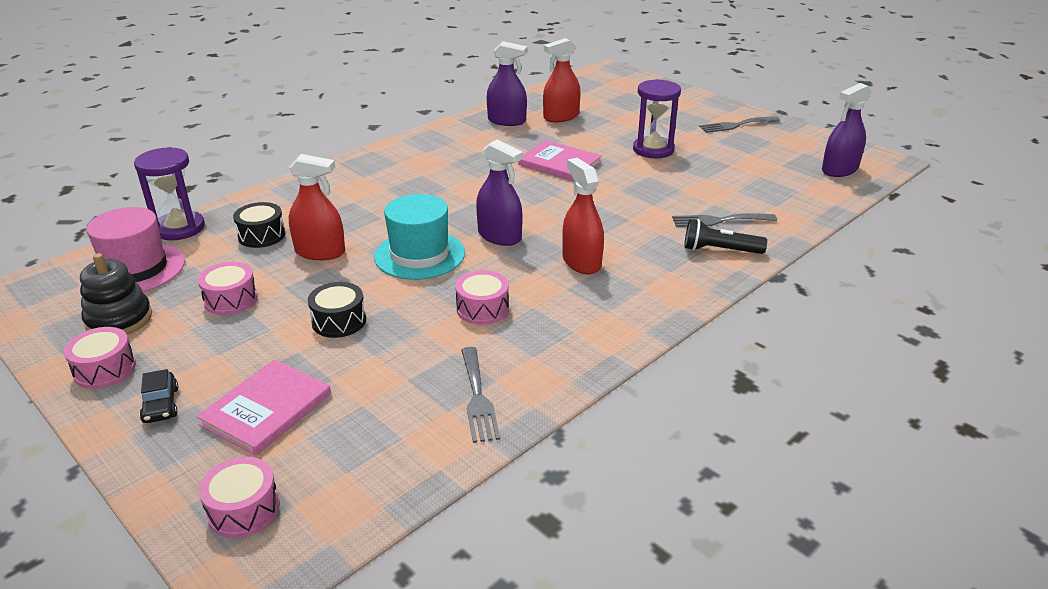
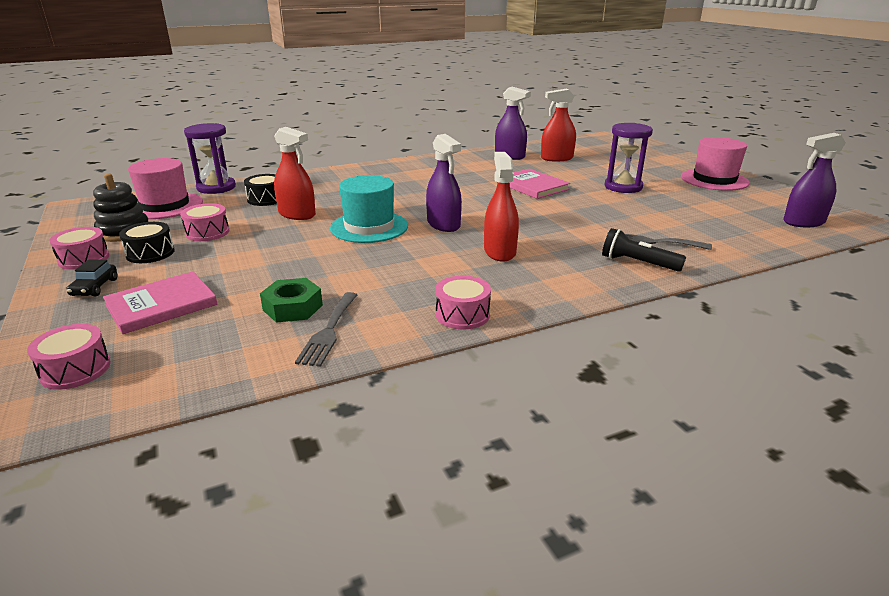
camera: 20 degrees right, 5 degrees down
black drum [308,282,366,338] -> black drum moved to [119,222,175,263]
pink drum [455,270,509,325] -> pink drum moved to [436,276,491,329]
grey fork [699,116,780,133] -> pink hat [681,137,750,191]
none -> green nut [260,278,323,323]

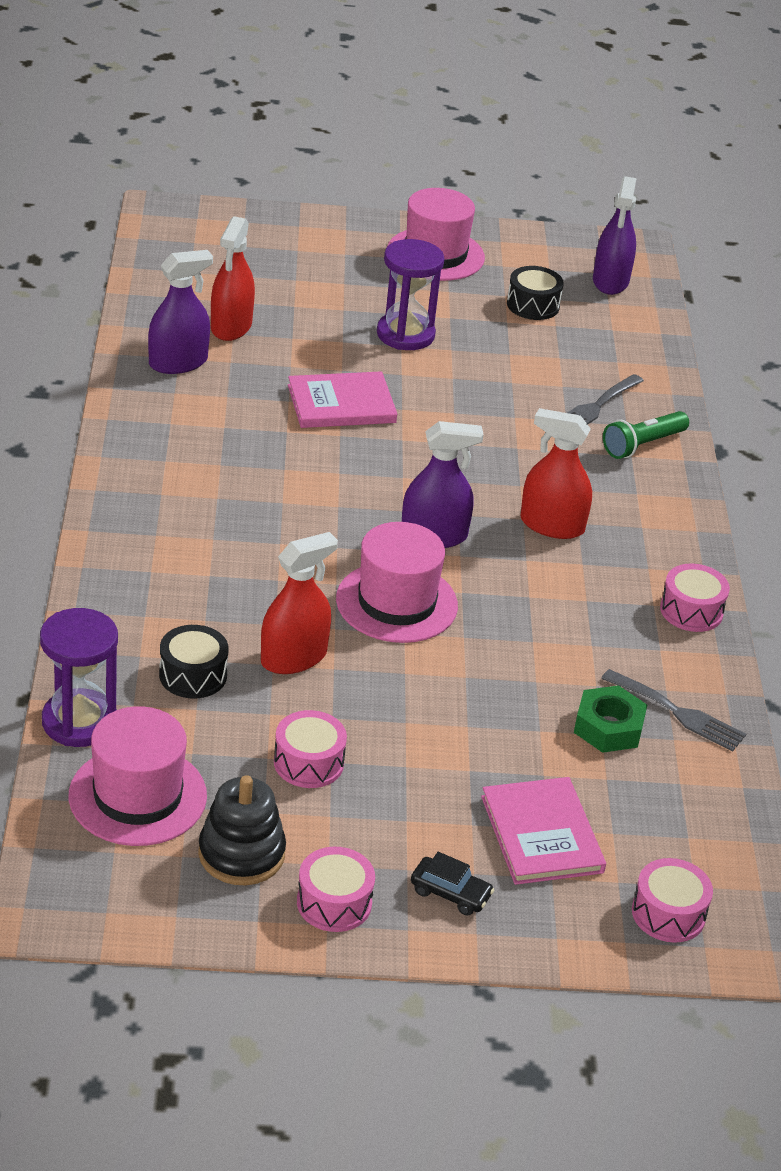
camera: 70 degrees left, 10 degrees up
black drum [119,222,175,263] -> black drum moved to [507,266,564,320]
turquoise hat [330,175,408,243] -> pink hat [336,522,458,643]
black flashlight [602,228,686,272] -> green flashlight [603,411,689,459]

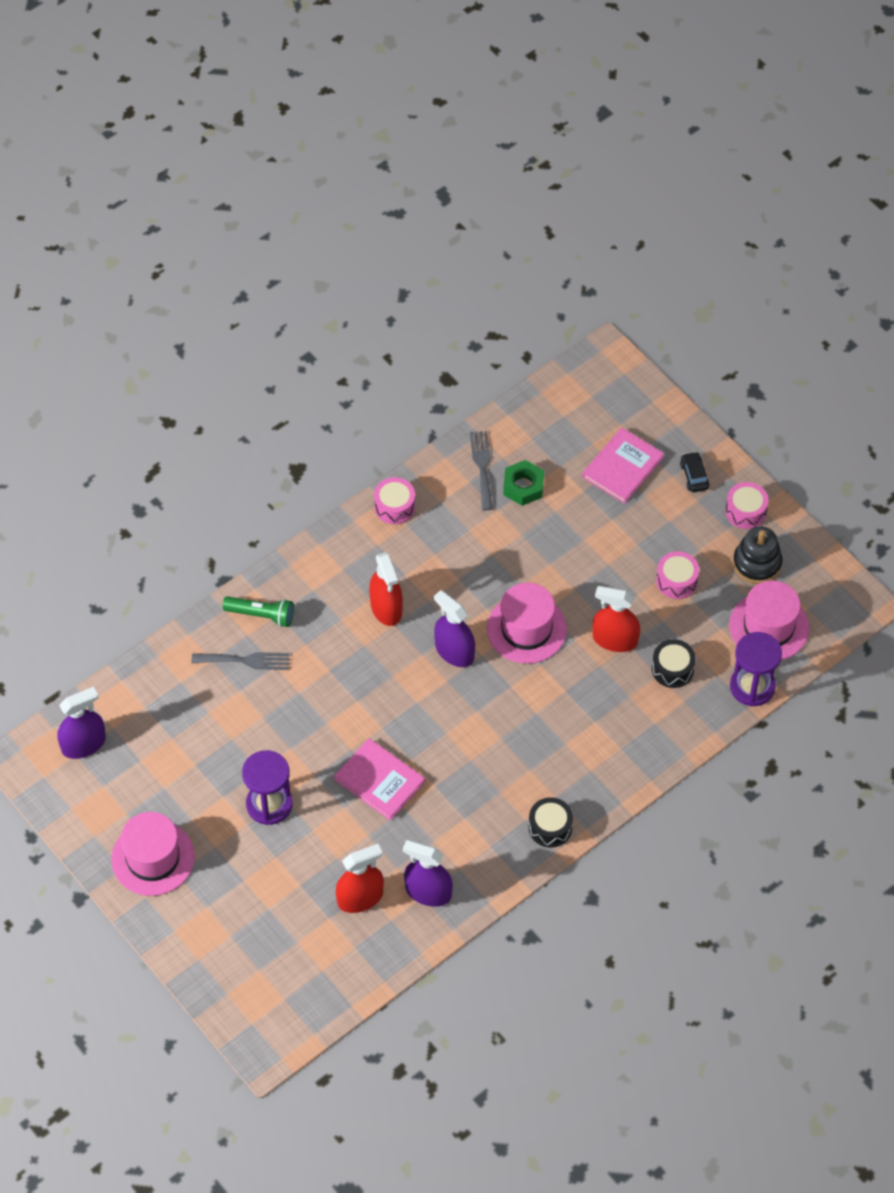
camera: 125 degrees left, 20 degrees up
black drum [507,266,564,320] -> black drum moved to [529,797,573,847]
pink drum [632,858,713,943] -> none

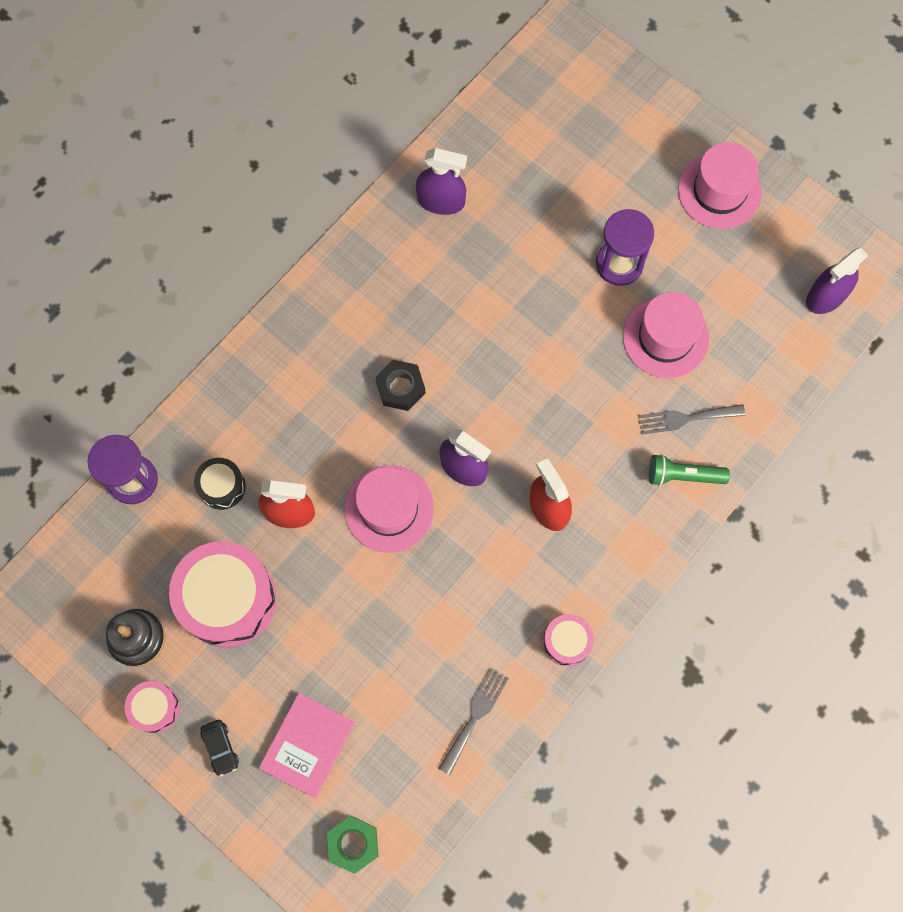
camera: 170 degrees right, 15 degrees up
pink book [334,738,425,821] -> none
red spray bottle [336,844,384,913] -> none
grey fork [470,431,493,510] -> grey fork turned 135 degrees counterclockwise [438,668,509,775]
green nut [503,460,544,506] -> green nut moved to [327,816,379,874]
black drum [529,797,573,847] -> none
pink drum [656,551,699,599] -> pink drum [169,541,276,647], size x2.01
pink hat [729,581,809,660] -> pink hat moved to [623,292,709,378]
none -> black nut [375,360,425,411]

